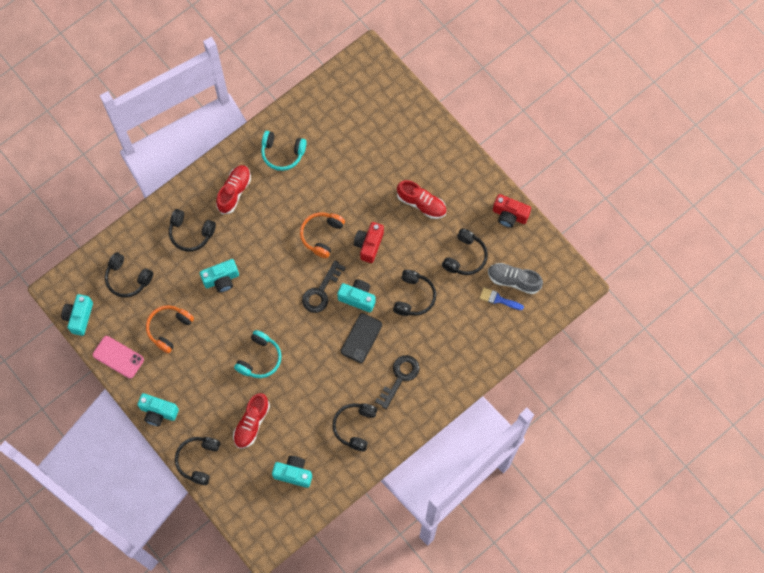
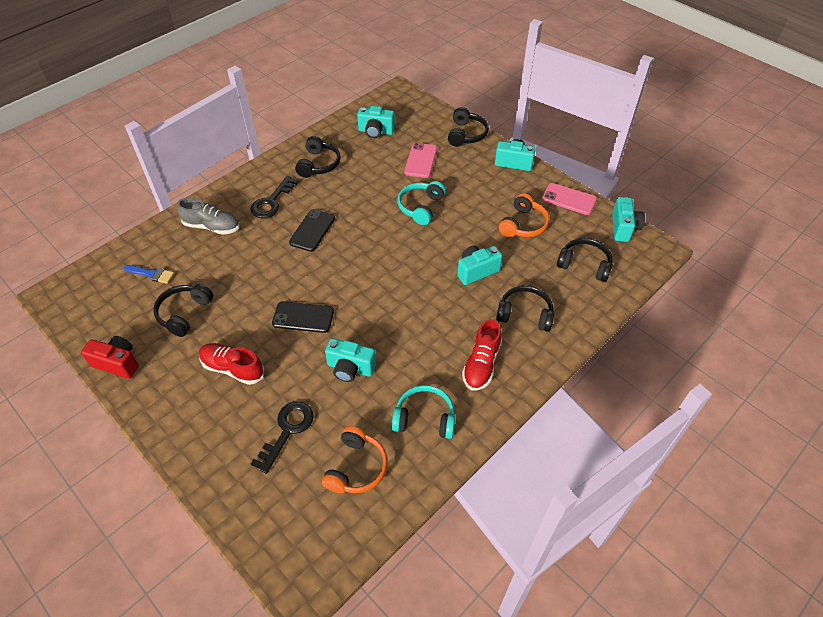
camera: 175 degrees right, 20 degrees down
red shoe [233,393,270,449] -> pink phone [404,143,437,178]
orange headphones [300,212,345,258] -> orange headphones moved to [322,426,388,493]
black key [302,261,346,313] -> black key moved to [251,401,314,474]
turquoise camera [337,279,376,312] -> turquoise camera moved to [325,338,376,382]
red camera [354,222,384,263] -> black phone [272,301,334,333]
black headphones [393,270,436,316] -> none
grey shoe [488,263,543,294] -> grey shoe moved to [177,197,240,235]

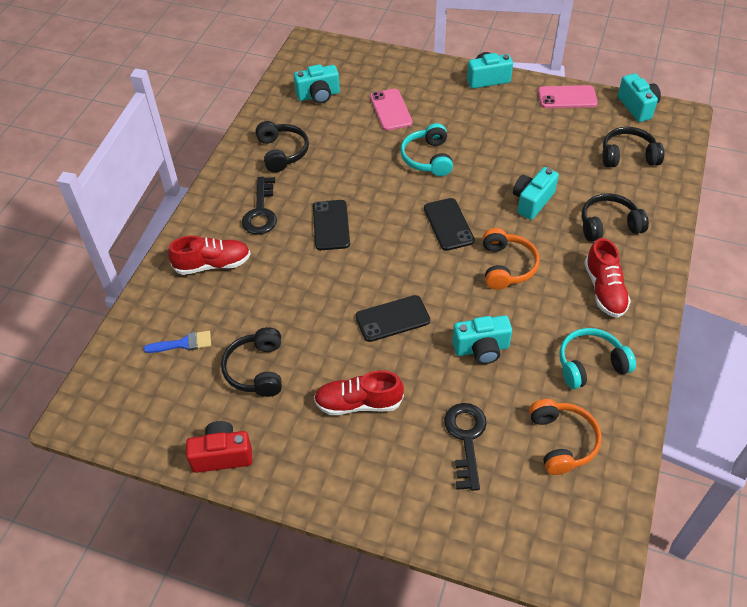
camera: 25 degrees left, 0 degrees up
grey shoe [177,197,240,235] -> red shoe [168,236,251,275]
black headphones [448,107,489,147] -> none
orange headphones [499,193,549,237] -> orange headphones moved to [483,228,540,290]
none -> black phone [424,198,475,251]

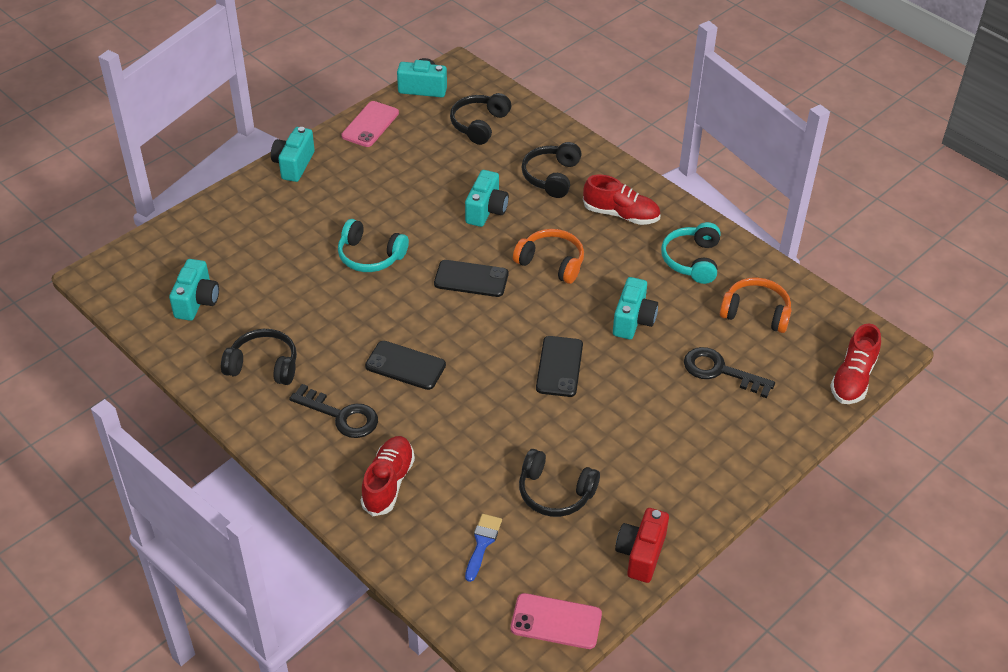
camera: 65 degrees left, 5 degrees down
red shoe [314,370,404,415] -> red shoe moved to [830,323,881,404]
pink phone [370,89,413,131] -> pink phone moved to [511,593,602,649]
turquoise camera [513,167,559,220] -> turquoise camera turned 135 degrees counterclockwise [465,170,509,227]

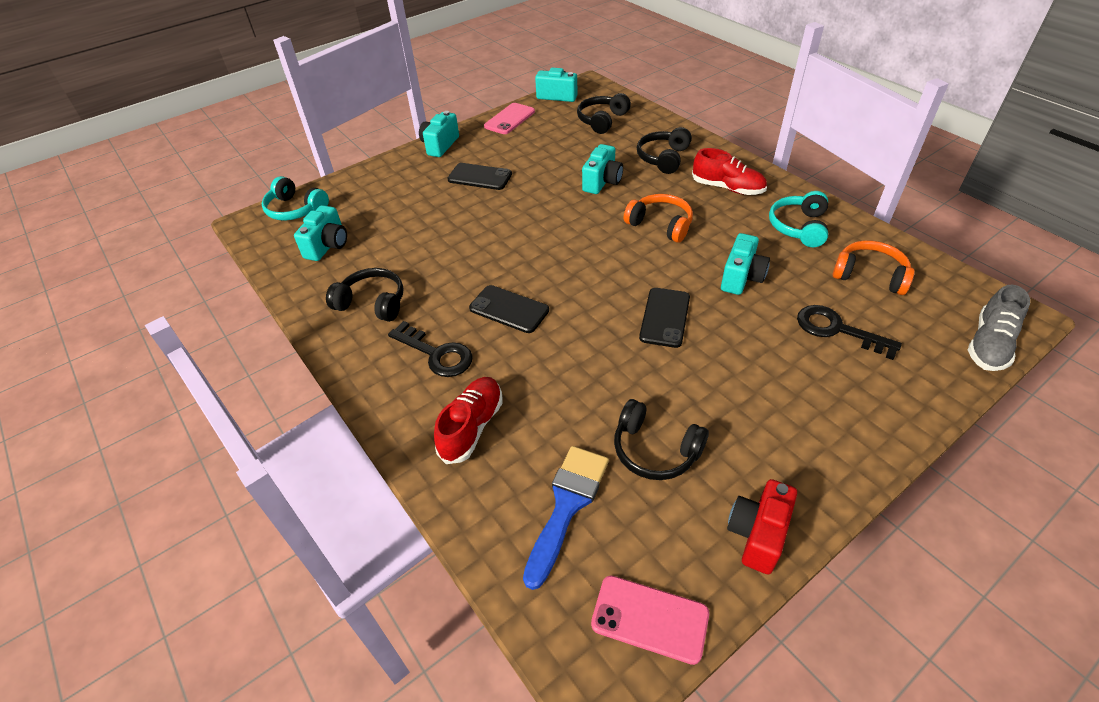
camera: 10 degrees right, 0 degrees up
turquoise headphones [338,219,409,272] -> turquoise headphones moved to [261,176,329,221]
black phone [434,260,508,297] -> black phone moved to [447,163,512,190]
blue brush [465,514,502,582] -> blue brush [523,446,609,590], size x1.69
red shoe [830,323,881,404] -> grey shoe [968,285,1030,371]

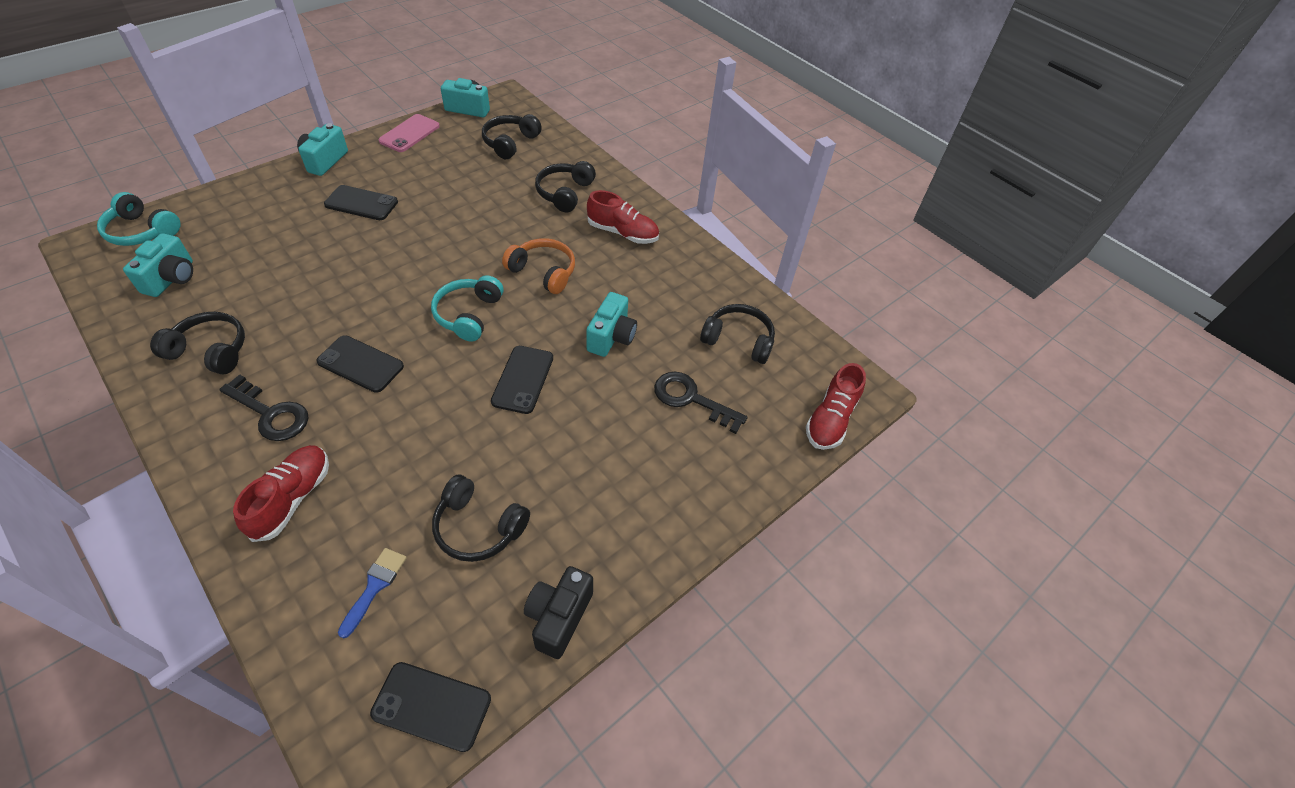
camera: 10 degrees left, 5 degrees up
blue brush [523,446,609,590] -> blue brush [338,548,407,639], size x0.59
turquoise camera [582,144,623,194] -> none
pink phone [591,575,709,665] -> black phone [370,662,491,752]
red camera [727,479,797,575] -> black camera [524,566,593,659]
turquoise headphones [769,191,828,247] -> turquoise headphones moved to [431,275,504,342]
orange headphones [833,241,915,295] -> black headphones [700,304,775,364]
grey shoe [968,285,1030,371] -> red shoe [806,363,866,450]

